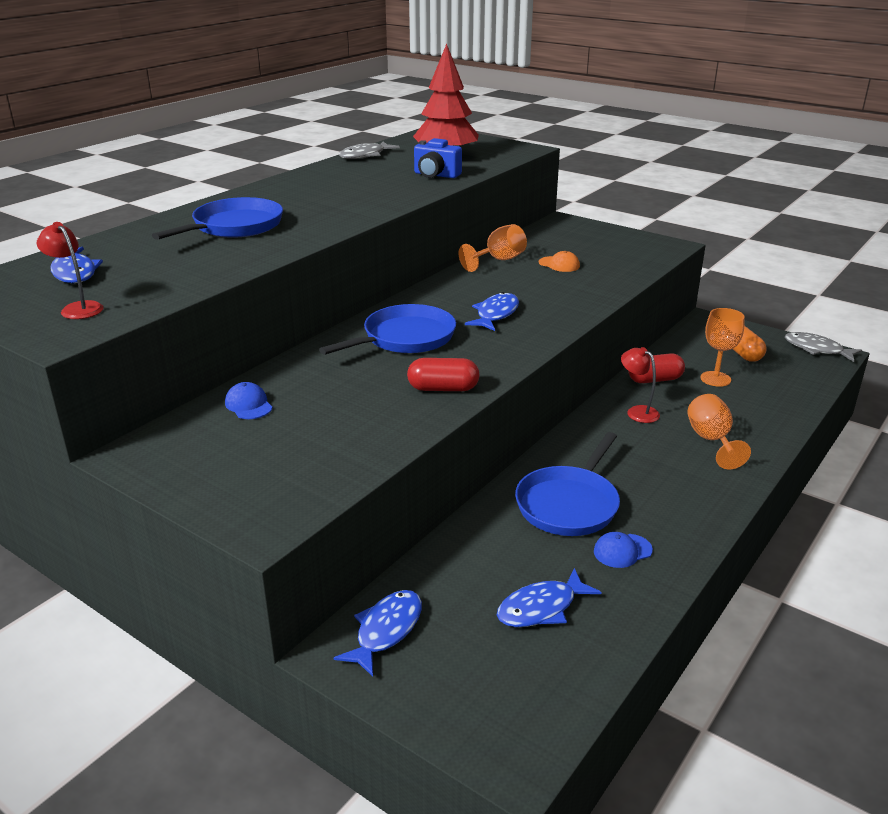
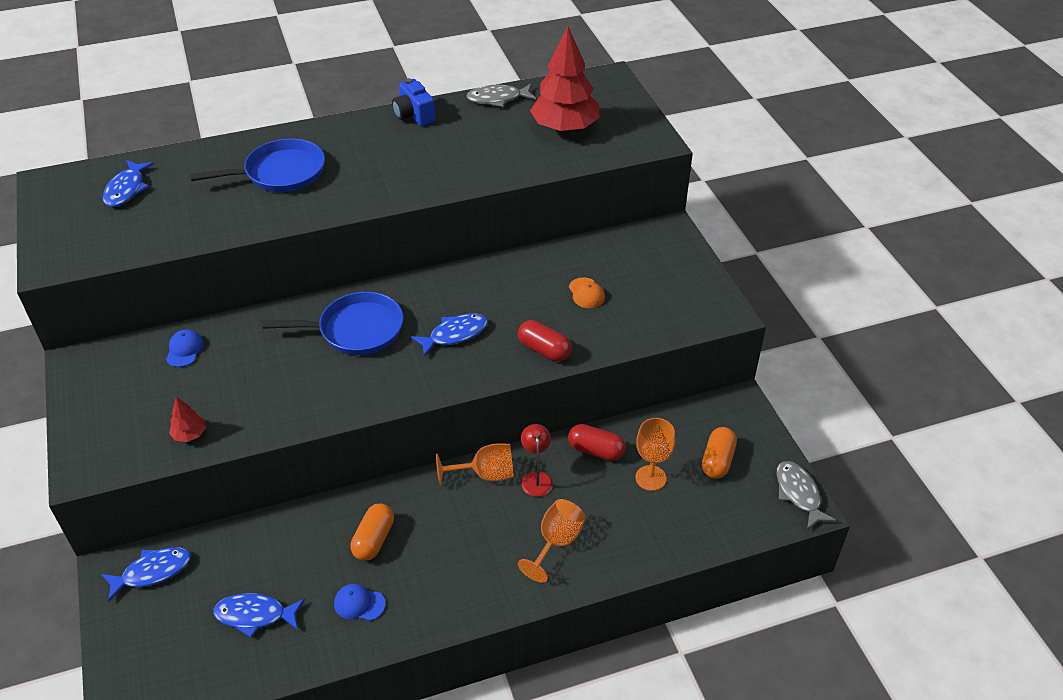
camera: 35 degrees right, 15 degrees up
red lamp [37,222,104,319] -> none
red capsule [407,358,480,391] -> red capsule moved to [518,320,572,361]
blue camera [414,138,462,178] -> blue camera moved to [392,78,435,126]
orange goblet [459,224,527,272] -> orange goblet moved to [436,443,514,485]
blue pan [515,432,620,536] -> orange capsule [350,503,394,561]
none -> red tree [169,397,206,442]

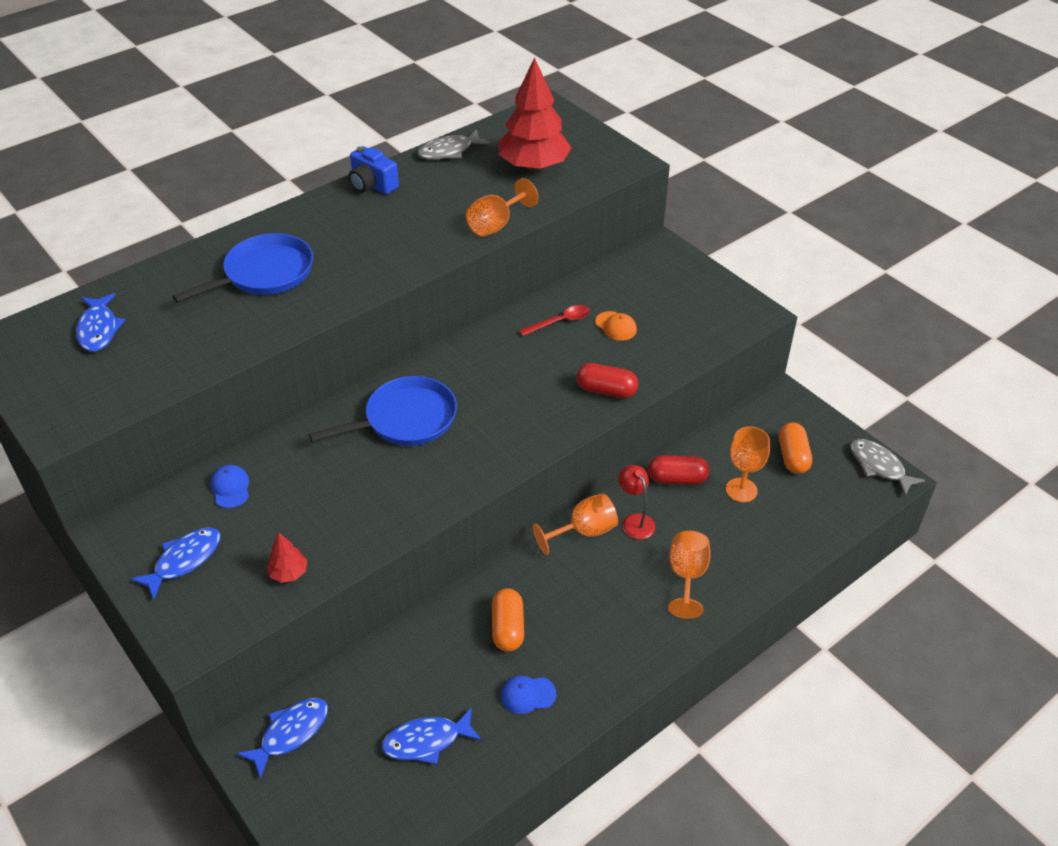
camera: 20 degrees left, 0 degrees up
blue fish [411,313,488,357] -> blue fish moved to [130,528,221,599]
none -> orange goblet [466,178,538,237]
none -> red spoon [519,305,590,336]

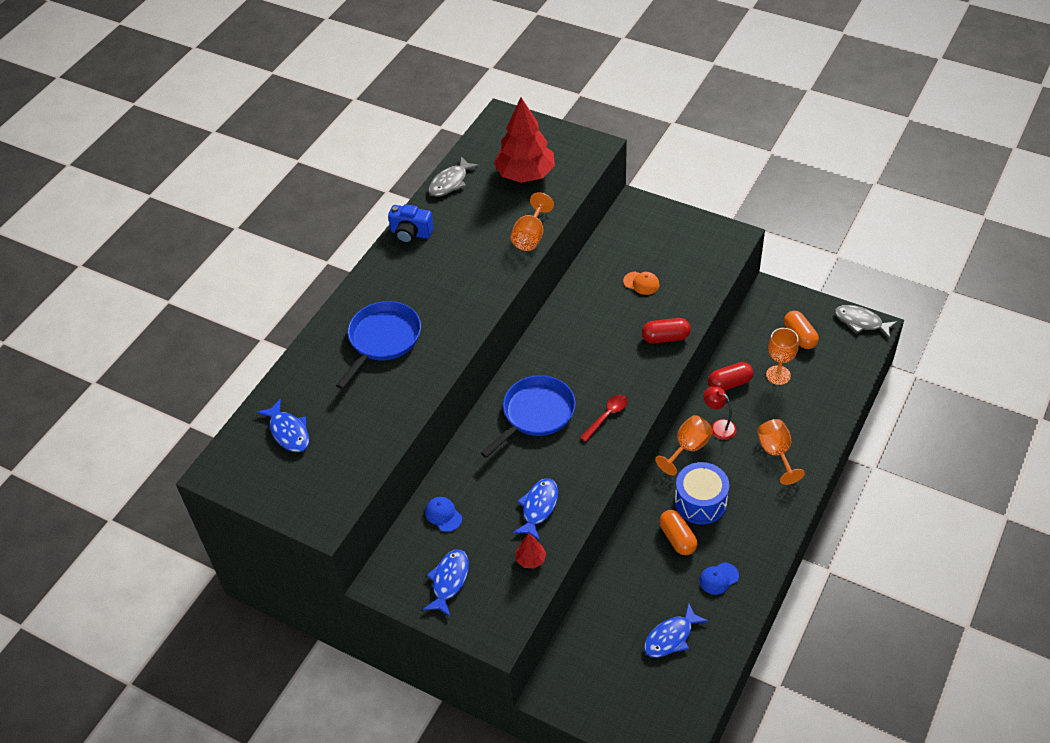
camera: 20 degrees left, 5 degrees up
blue fish [237,698,328,779] -> blue fish moved to [513,478,558,541]
red spoon [519,305,590,336] -> red spoon moved to [580,395,628,442]
none -> blue drum [675,462,729,524]

